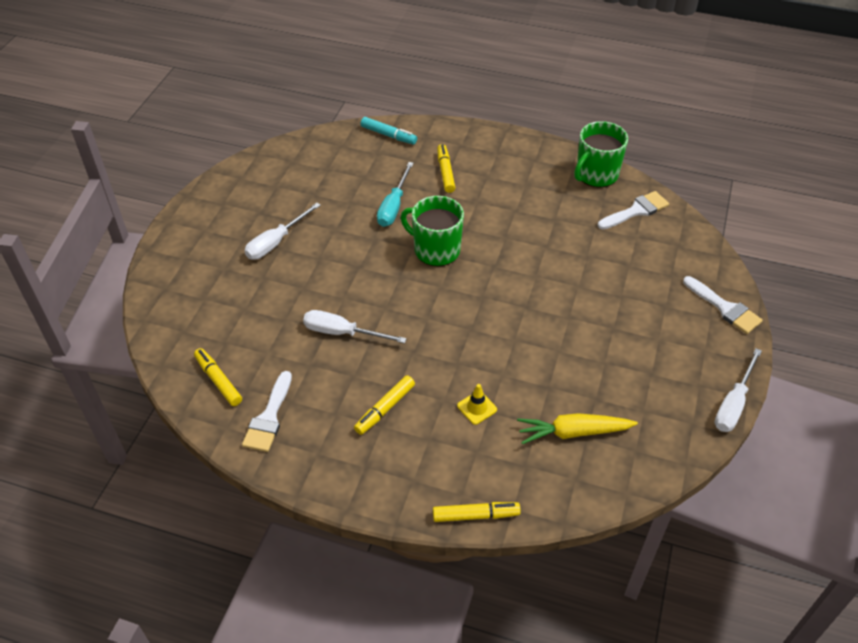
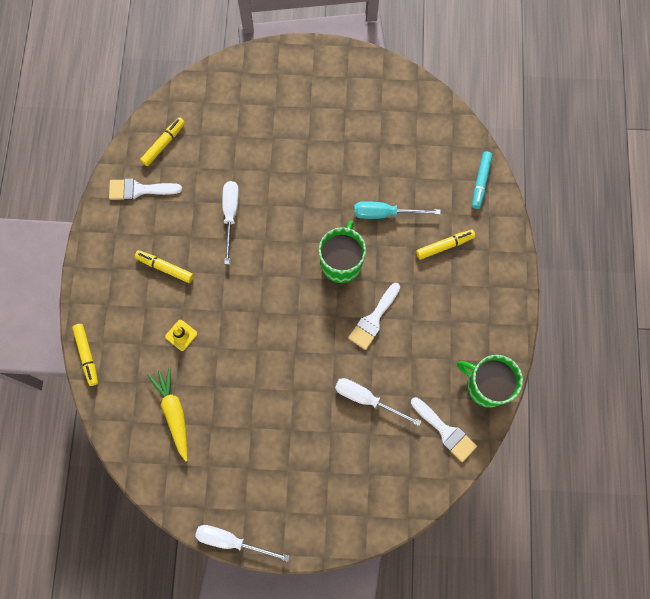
camera: 75 degrees right, 25 degrees up
white screwdriver [245,203,321,260] -> white screwdriver moved to [335,378,422,426]
white brush [683,276,763,334] -> white brush moved to [348,283,400,350]

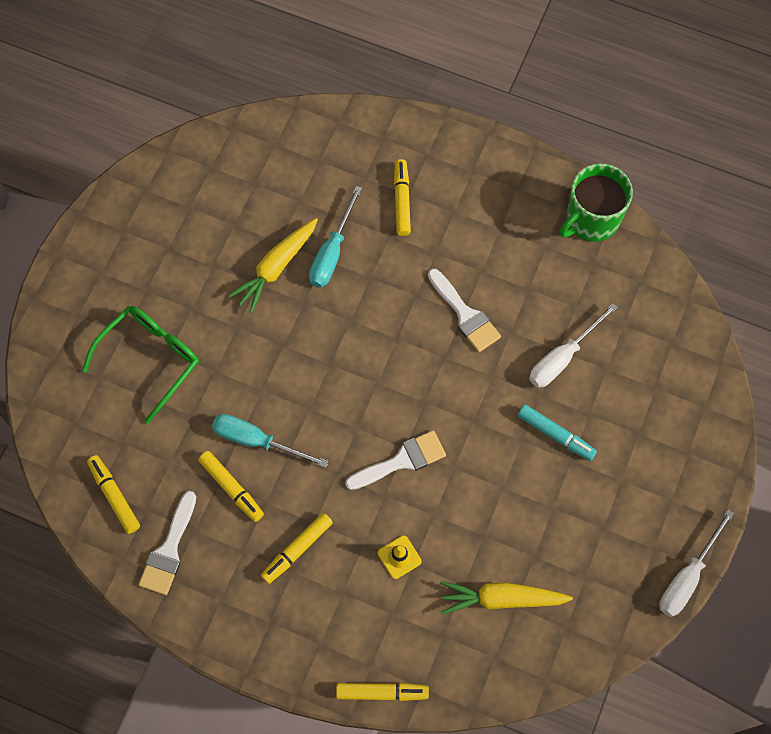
camera: 70 degrees left, 5 degrees down
white screwdriver [222,181,239,265] -> turquoise screwdriver [212,414,329,468]
green mug [319,221,366,283] -> none
white brush [411,397,477,462] -> white brush moved to [345,430,446,490]
turquoise marker [472,151,493,209] -> turquoise marker moved to [518,405,597,461]
none -> green glasses [82,306,199,424]
none -> yellow marker [198,451,264,522]
none -> yellow carrot [228,218,318,313]

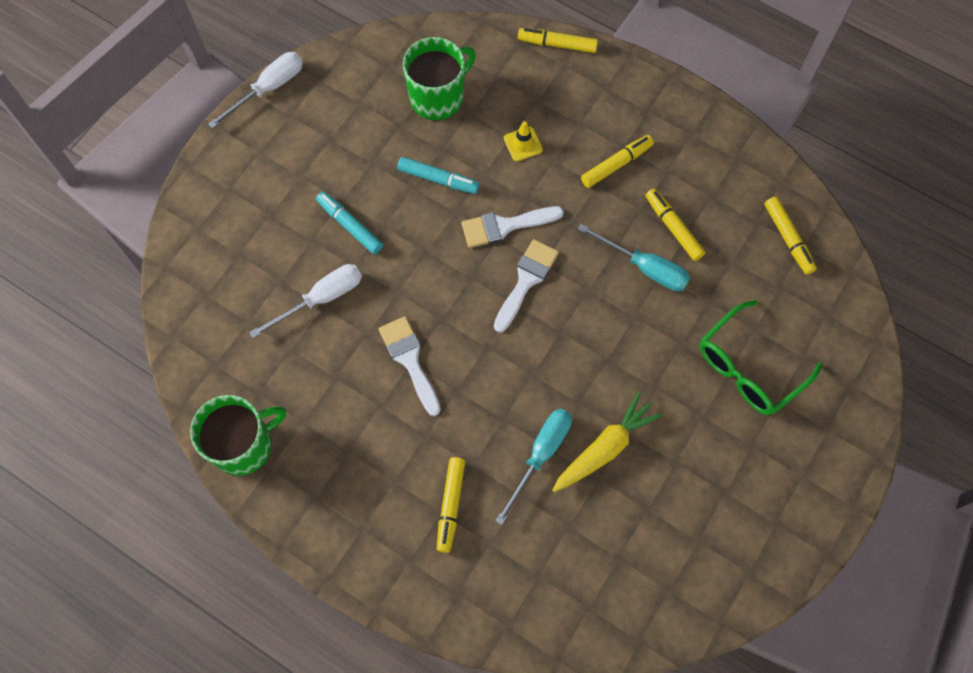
camera: 170 degrees left, 0 degrees up
white brush [139,491,196,595] -> white brush moved to [494,239,559,333]
yellow carrot [440,581,573,615] -> green mug [403,37,475,121]
none -> turquoise marker [397,157,479,194]

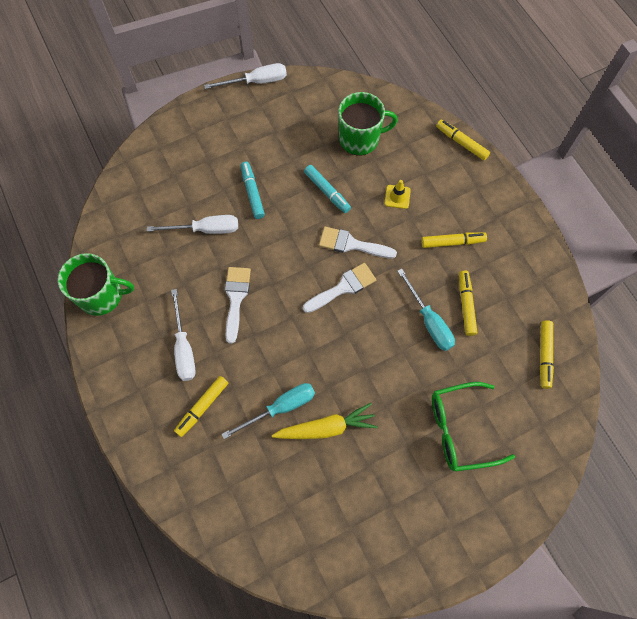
camera: 30 degrees right, 0 degrees up
none -> white screwdriver [171,289,196,381]

